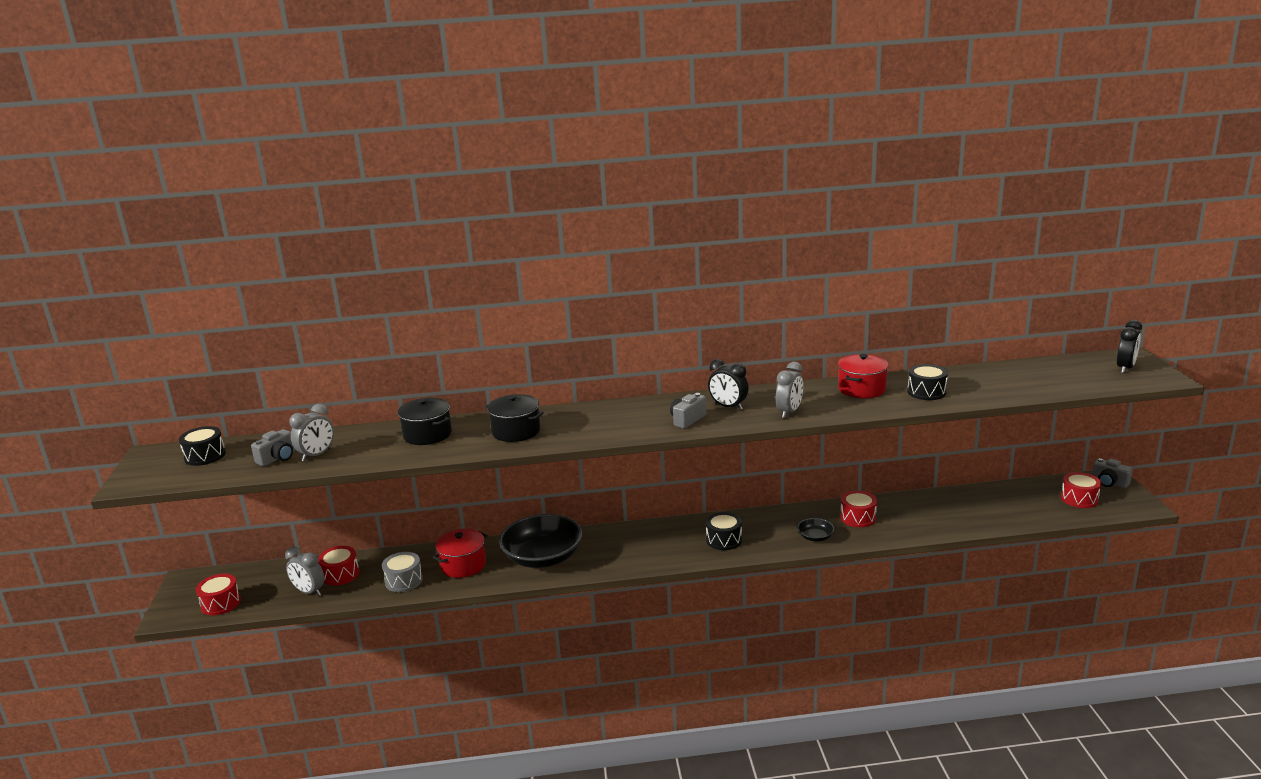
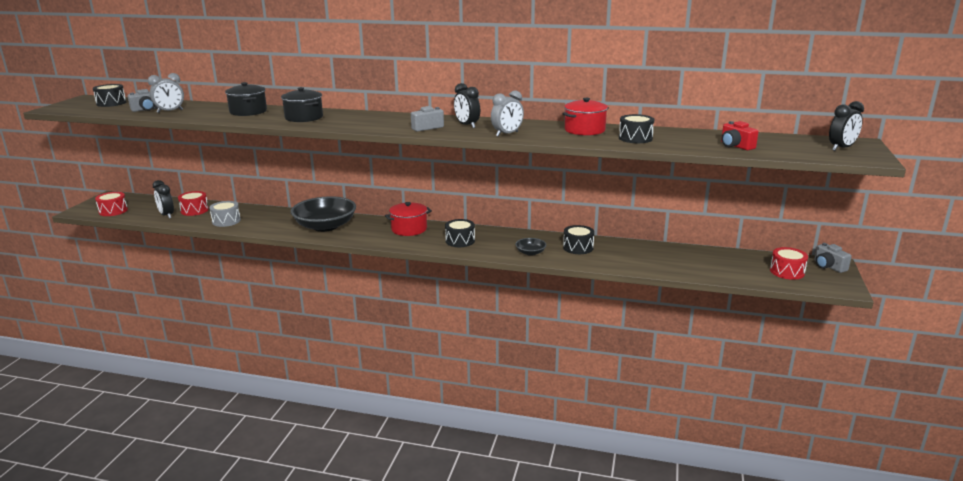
camera: 20 degrees right, 0 degrees up
grey clock [285,547,324,596] -> black clock [153,180,174,219]
red pot [433,529,488,578] -> red pot moved to [385,202,432,236]
red drum [840,491,877,527] -> black drum [563,225,594,254]
none -> red camera [721,121,759,150]

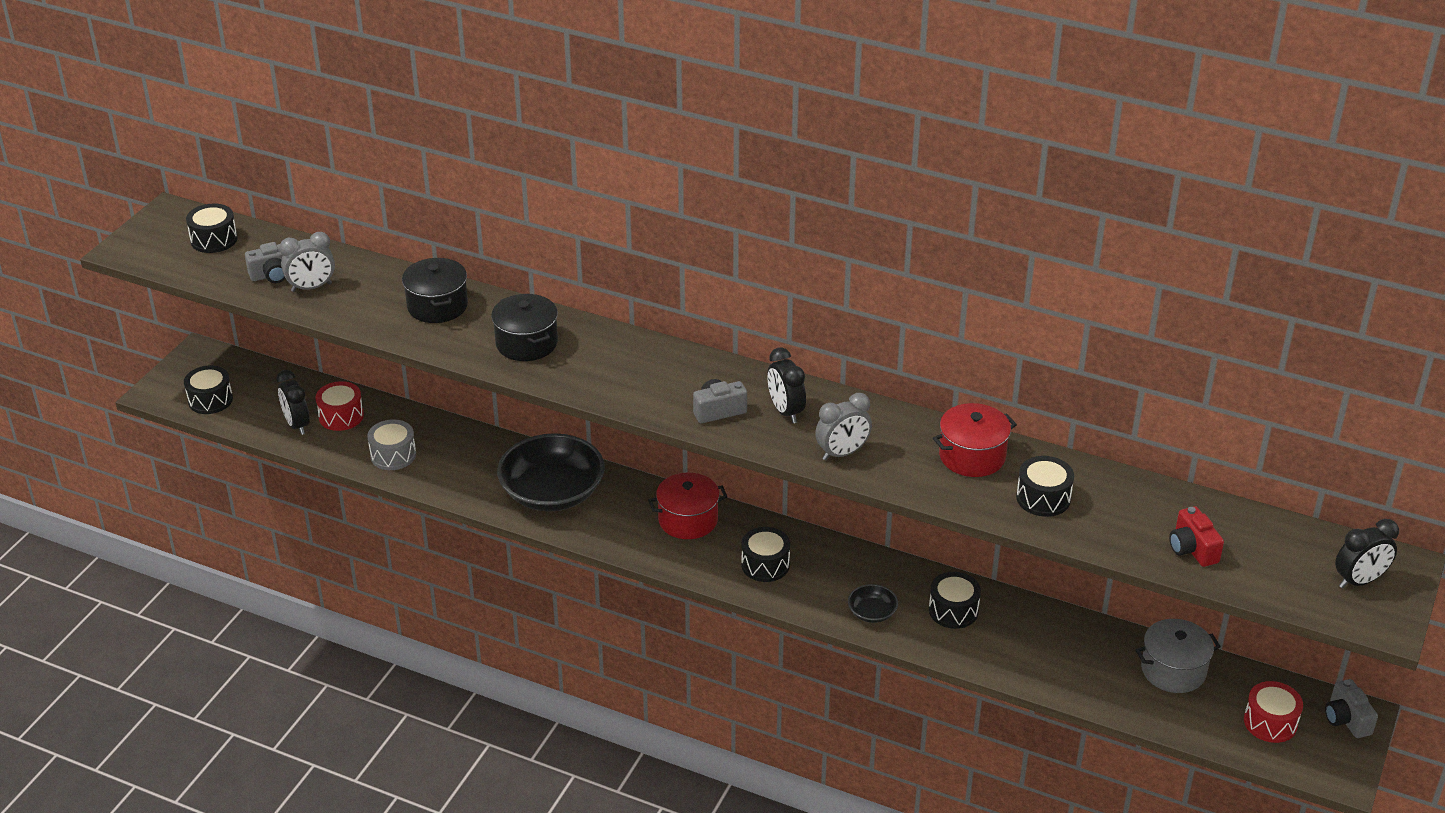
camera: 10 degrees right, 15 degrees up
red drum [95,192,128,216] -> black drum [184,365,233,414]
none -> grey pot [1135,619,1221,693]

